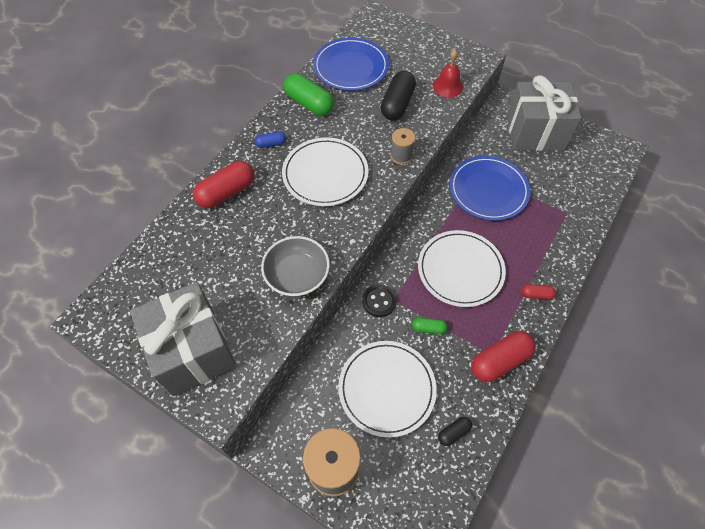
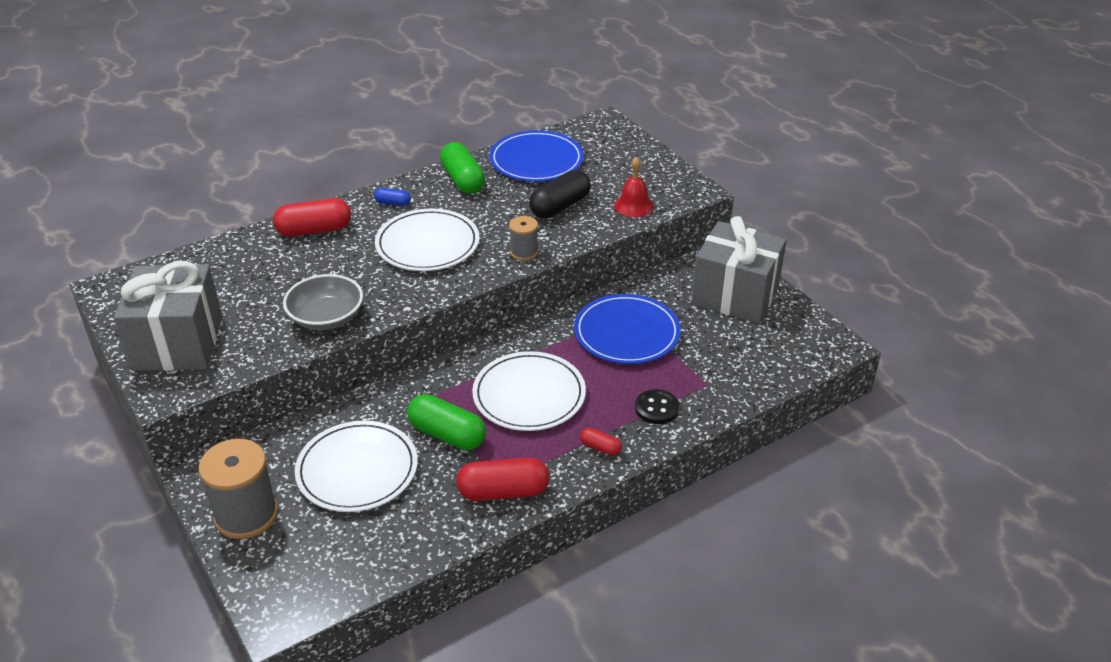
camera: 25 degrees right, 20 degrees down
black button [362,284,397,317] -> black button moved to [635,389,679,424]
green capsule [412,318,447,334] -> green capsule [407,394,486,450], size x1.97
black capsule [438,417,472,446] -> none

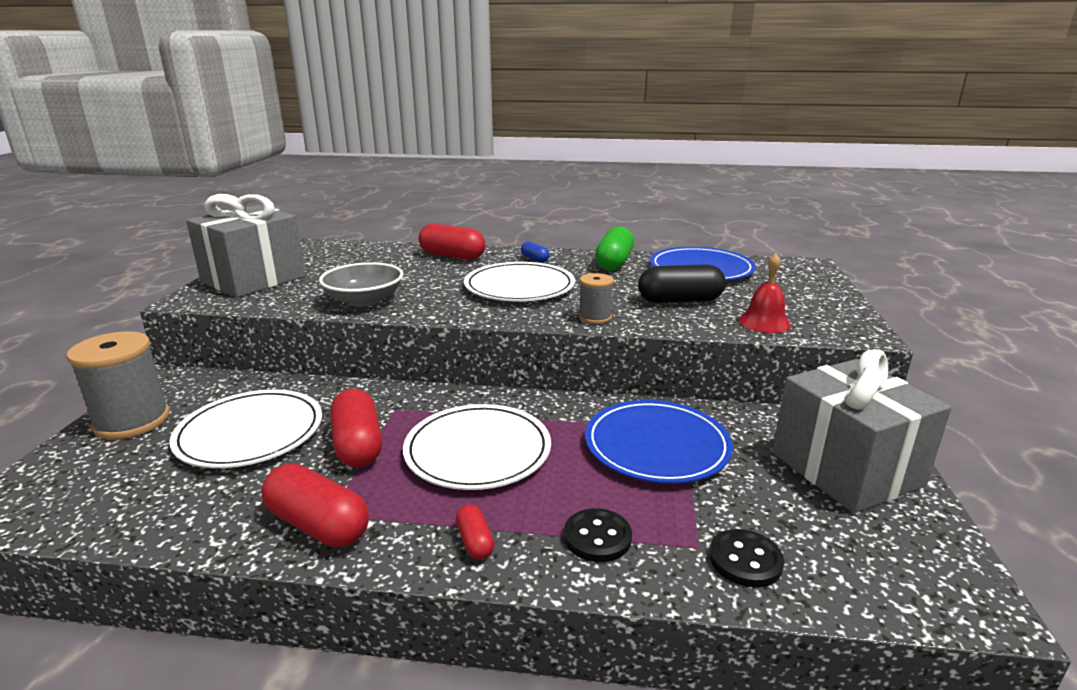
camera: 40 degrees right, 15 degrees down
green capsule [407,394,486,450] -> red capsule [330,389,382,467]
none -> black button [709,529,784,588]

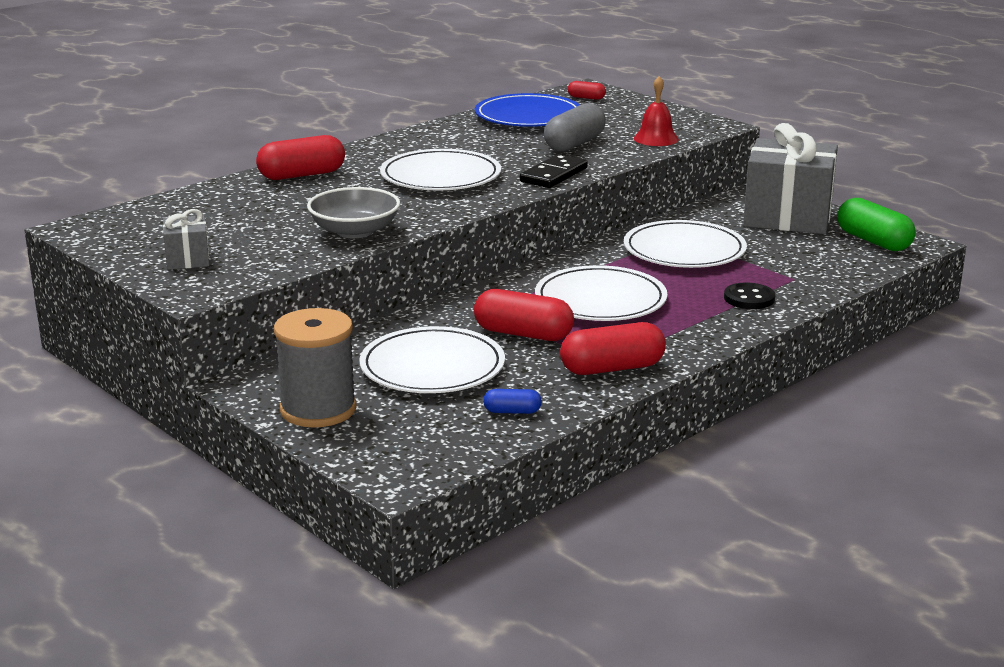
camera: 50 degrees left, 0 degrees up
grey gift [186,194,306,297] -> grey gift [163,209,209,270], size x0.46
red capsule [456,504,495,560] -> red capsule moved to [568,81,606,100]
blue capsule [521,242,550,263] -> blue capsule moved to [483,389,542,414]
grey spool [579,273,614,324] -> black domino [520,154,588,188]
blue plate [585,400,733,484] -> white plate [624,220,747,268]
green capsule [595,226,634,271] -> green capsule moved to [837,198,916,251]
black capsule [638,264,726,303] -> grey capsule [544,103,606,151]
black button [709,529,784,588] -> none

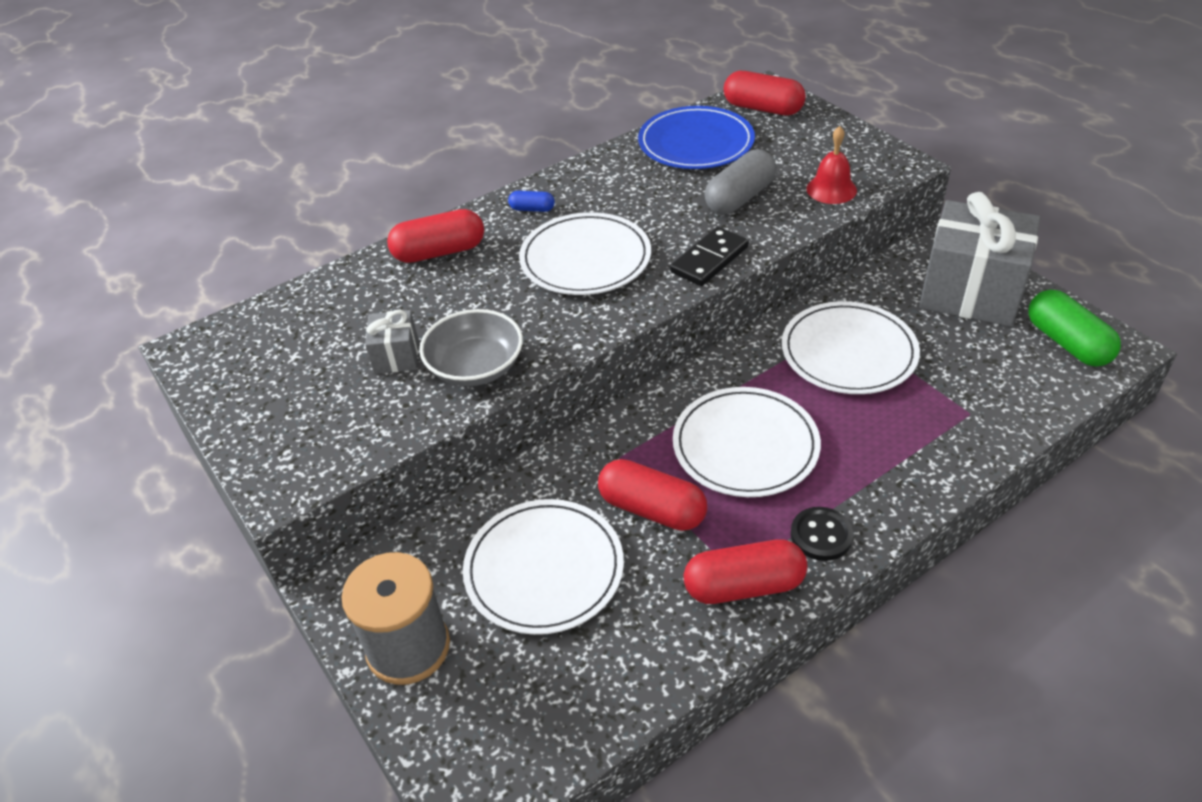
camera: 10 degrees right, 20 degrees up
grey gift [163,209,209,270] -> grey gift moved to [365,310,418,374]
blue capsule [483,389,542,414] -> blue capsule moved to [508,191,555,212]
red capsule [568,81,606,100] -> red capsule [724,71,806,115], size x1.97
black button [724,283,775,309] -> black button moved to [791,507,853,561]

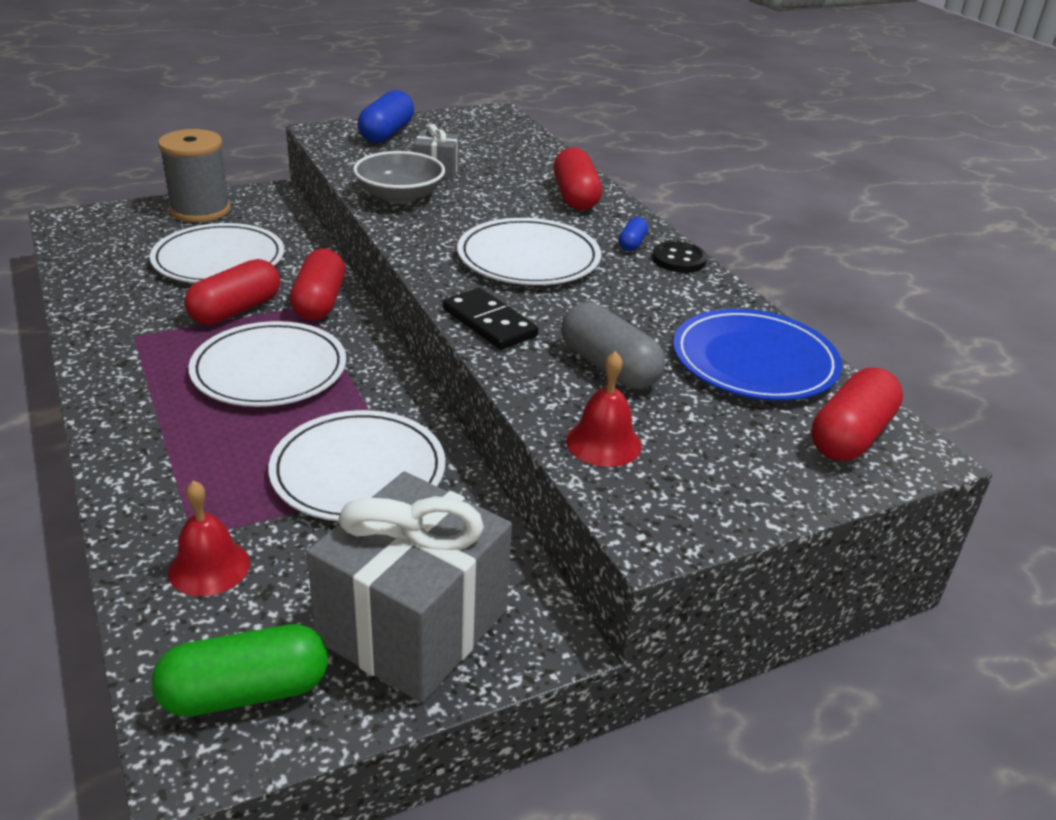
camera: 95 degrees right, 10 degrees down
red capsule [684,539,807,604] -> red capsule moved to [290,249,345,321]
black button [791,507,853,561] -> black button moved to [652,241,707,273]
none -> red bell [168,480,250,596]
none -> blue capsule [358,90,414,143]

